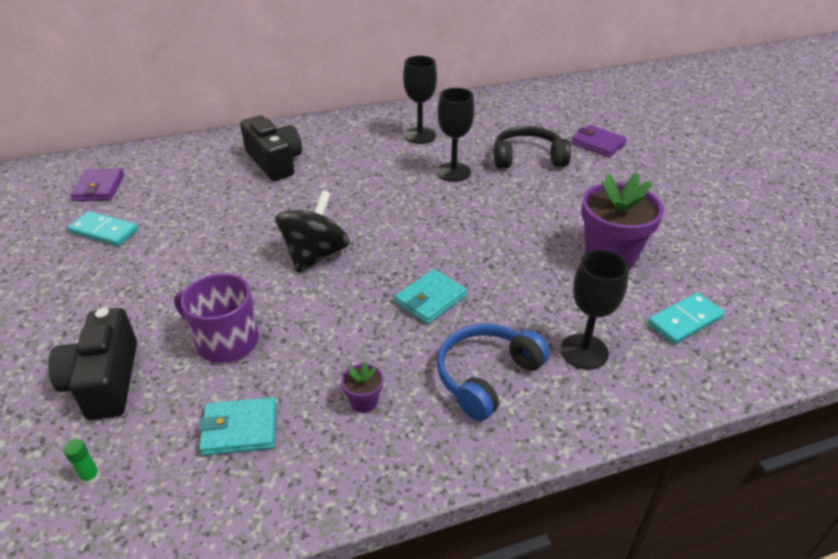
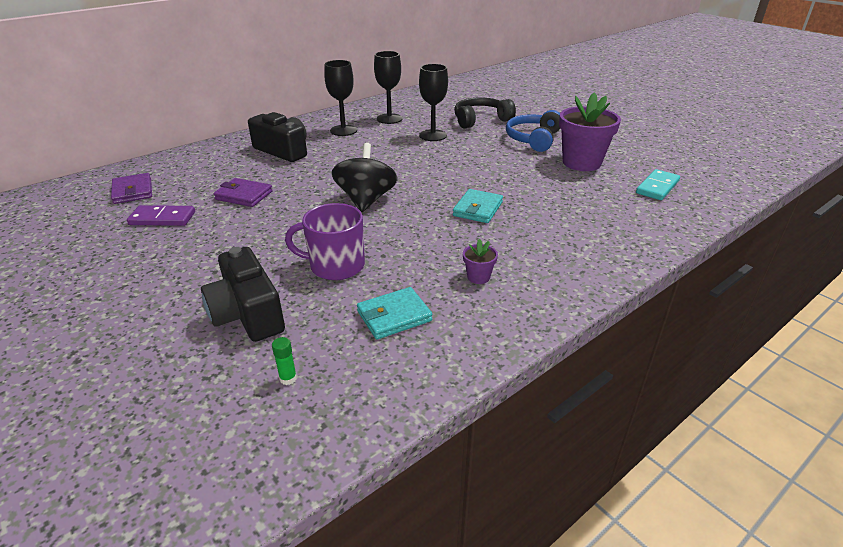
camera: 20 degrees left, 5 degrees down
turquoise domino [68,211,138,246] -> purple domino [127,205,195,226]
blue headphones [437,324,550,421] -> blue headphones moved to [506,110,560,152]
black goblet [561,250,629,370] -> black goblet moved to [324,60,357,136]
purple wallet [571,125,627,157] -> purple wallet moved to [213,178,273,207]

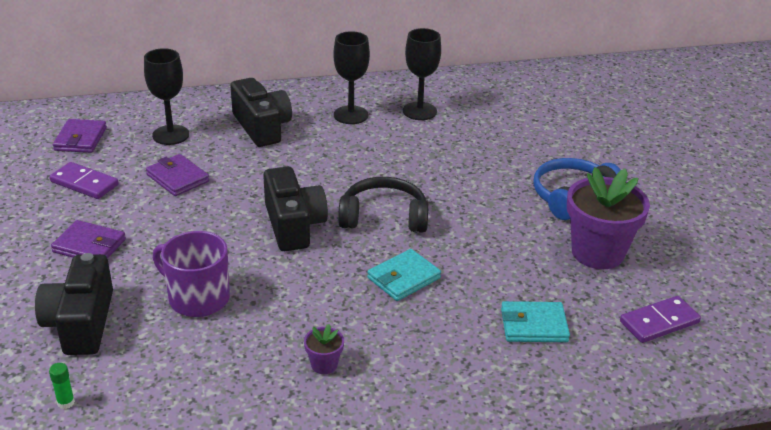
camera: 25 degrees right, 0 degrees up
black spinning top [331,143,398,212] -> black camera [263,167,328,251]
turquoise wallet [357,287,433,339] -> turquoise wallet moved to [501,301,570,342]
black goblet [419,64,448,141] -> black goblet moved to [144,48,189,145]
black headphones [454,97,516,128] -> black headphones moved to [338,177,429,233]
turquoise domino [636,169,680,200] -> purple domino [620,296,701,343]
none -> purple wallet [51,220,126,259]

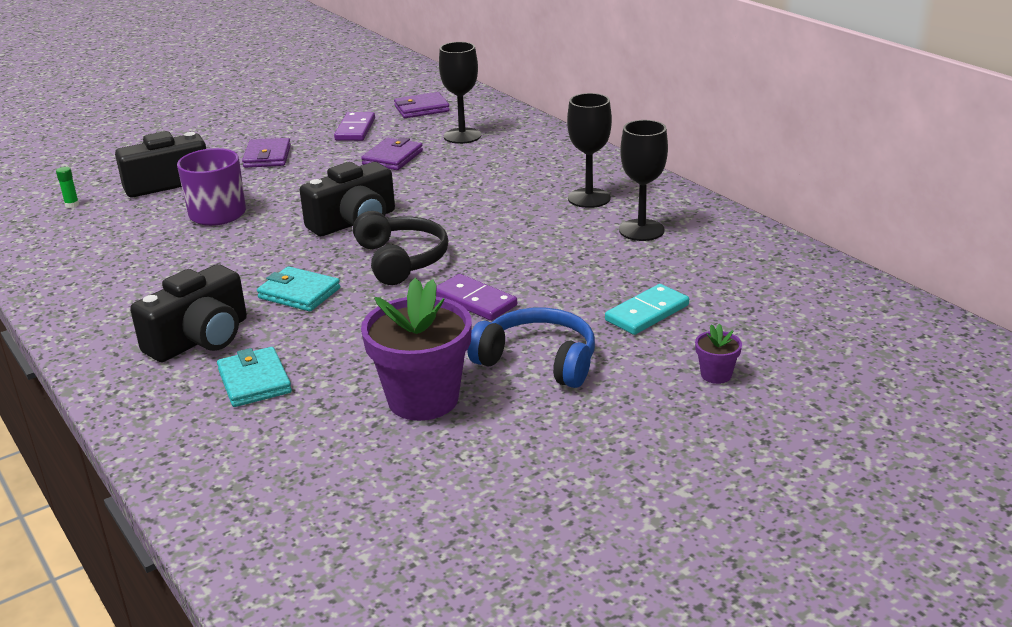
camera: 70 degrees right, 5 degrees down
black camera [230,78,292,147] -> black camera moved to [130,264,247,362]
purple flower pot [304,324,344,374] -> purple flower pot moved to [695,324,742,384]
purple domino [620,296,701,343] -> purple domino moved to [436,274,517,321]
none -> turquoise domino [605,284,689,335]

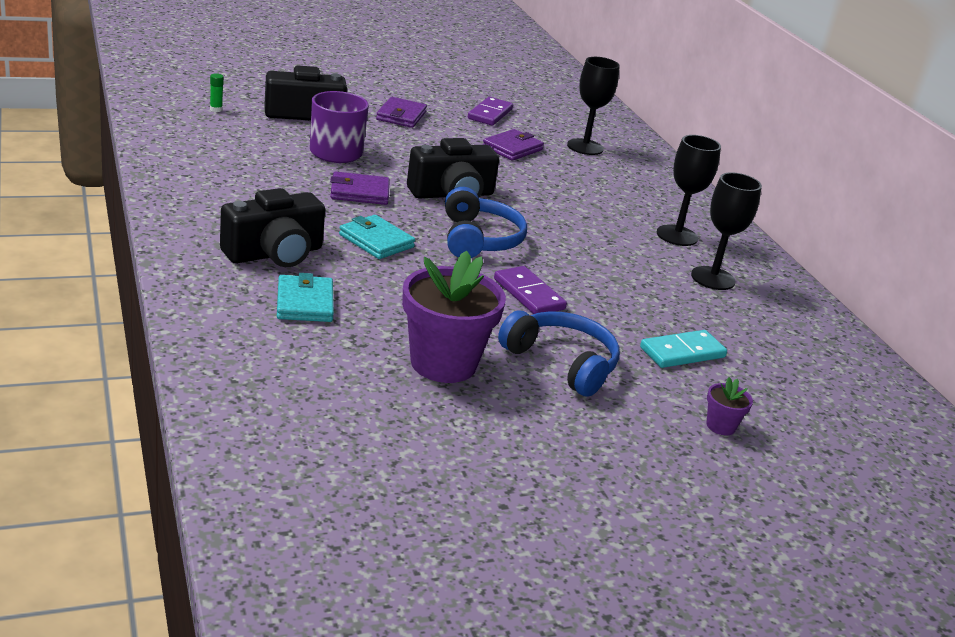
camera: 10 degrees right, 0 degrees up
black headphones [353,211,448,285] -> blue headphones [445,187,527,258]
purple wallet [394,92,450,118] -> purple wallet moved to [330,171,390,205]

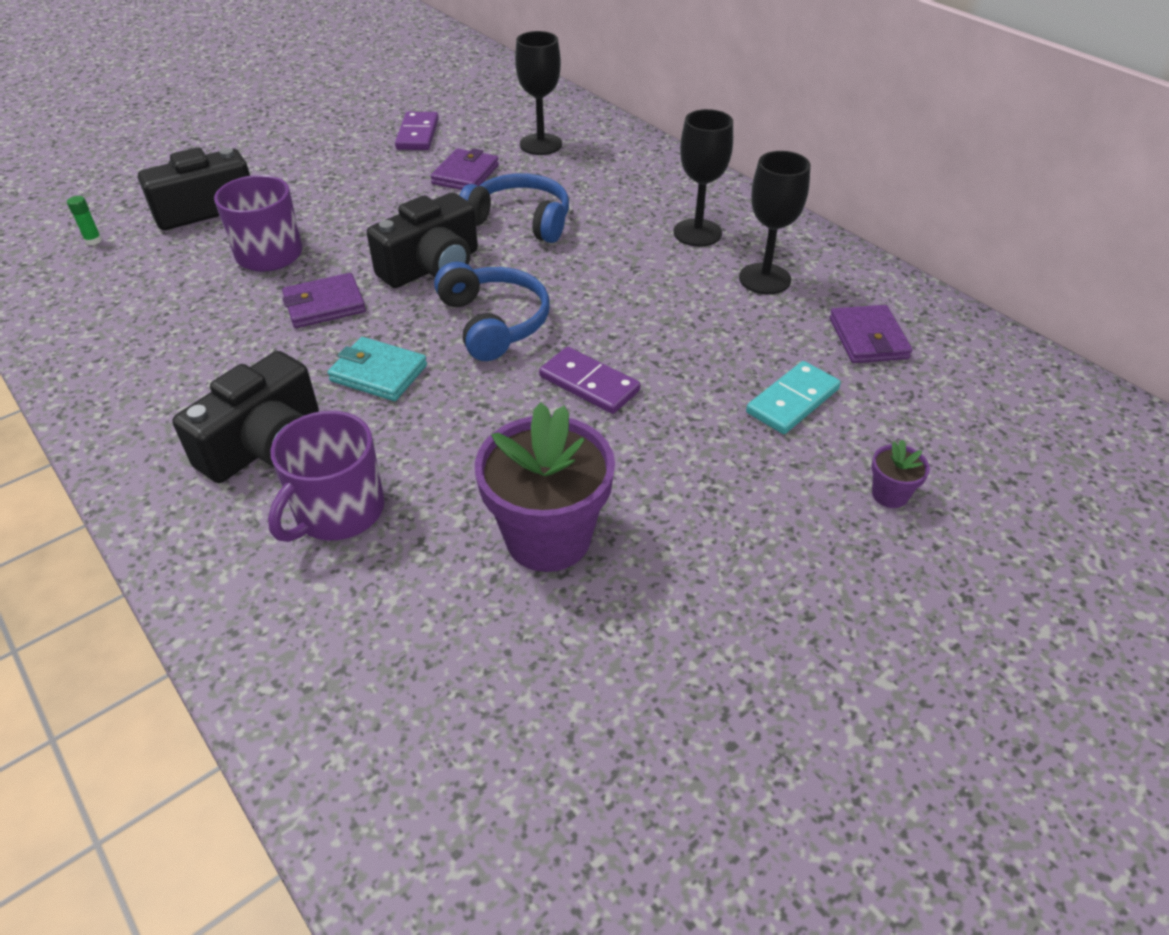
camera: 15 degrees left, 15 degrees up
turquoise wallet [277,273,334,322] -> purple mug [268,411,385,542]
purple wallet [376,97,427,128] -> purple wallet moved to [830,305,912,363]
blue headphones [498,310,620,397] -> blue headphones moved to [459,173,569,243]

